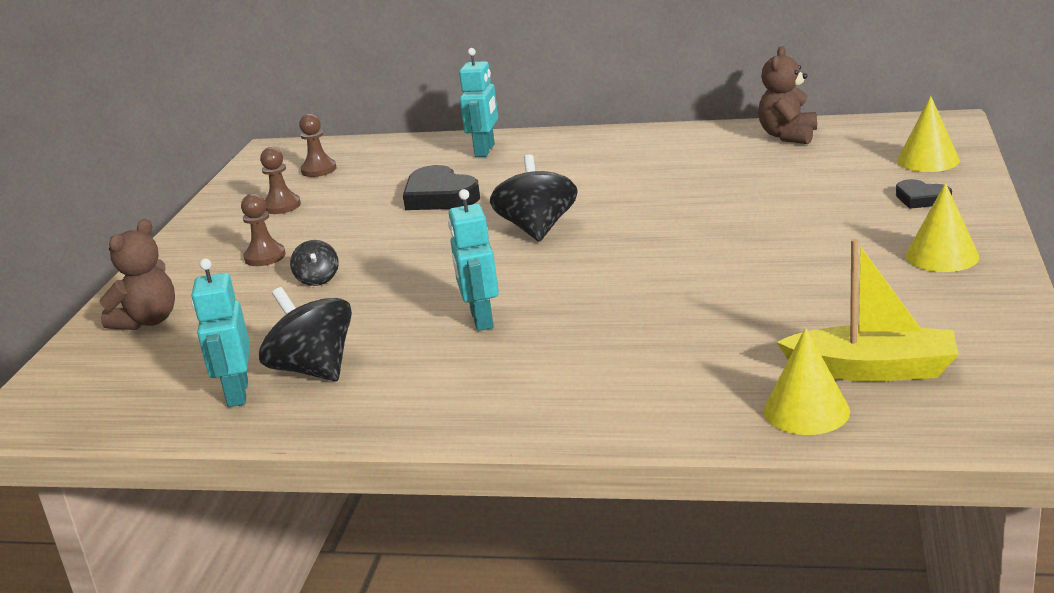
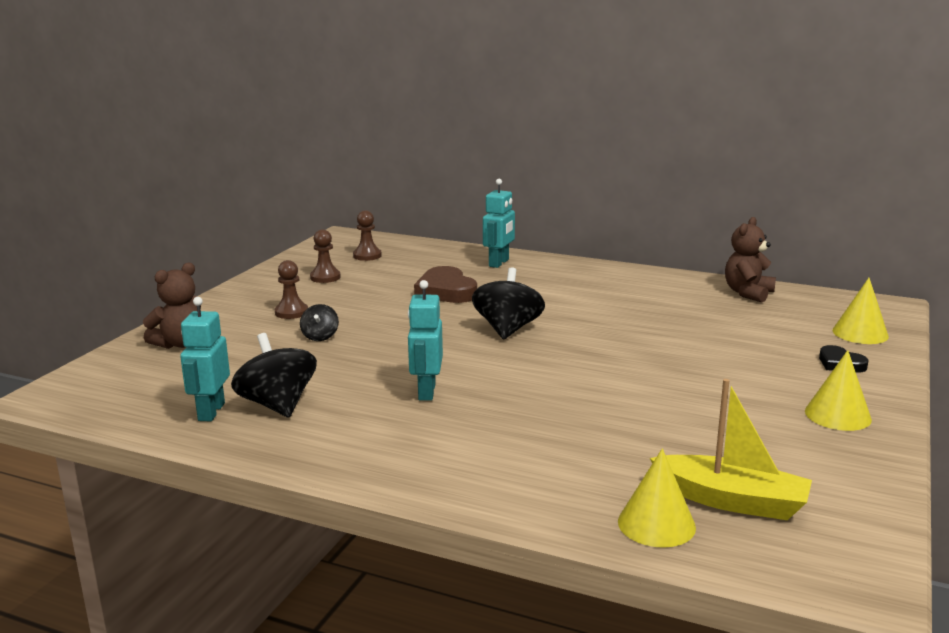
camera: 10 degrees right, 5 degrees down
black heart [403,165,480,210] -> brown heart [414,266,477,303]

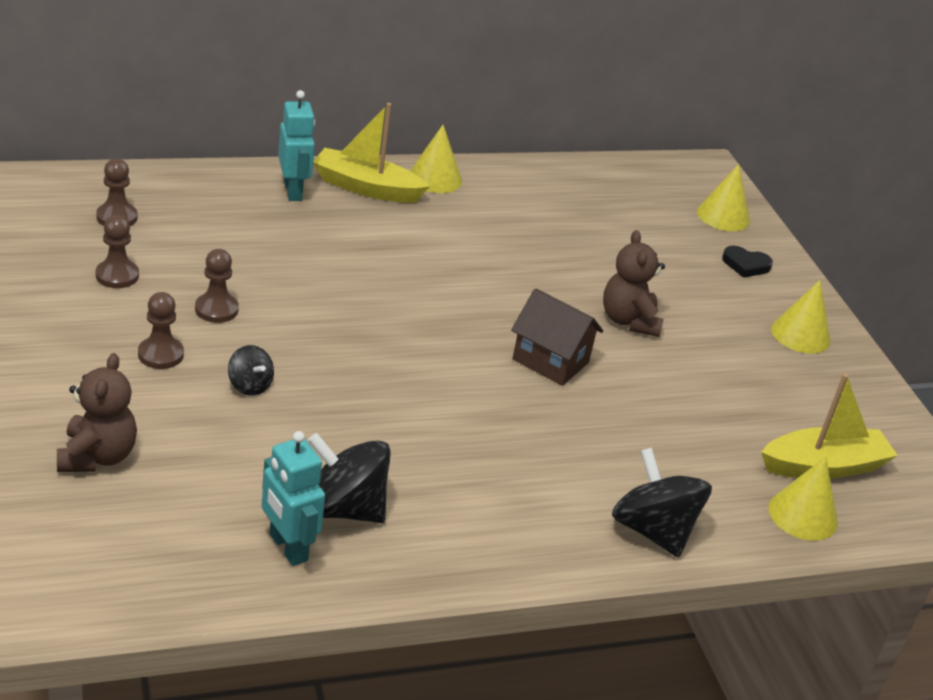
camera: 45 degrees left, 15 degrees up
turquoise robot [408,280,443,401] -> none
brown heart [414,266,477,303] -> none
black spinning top [472,267,545,339] -> black spinning top moved to [612,447,712,557]
brown teddy bear [725,217,776,303] -> brown teddy bear moved to [603,230,665,337]
none -> brown pawn [195,249,239,323]
none -> yellow boat [313,103,430,203]
none -> yellow cone [410,125,462,193]
none -> brown house [511,288,603,386]

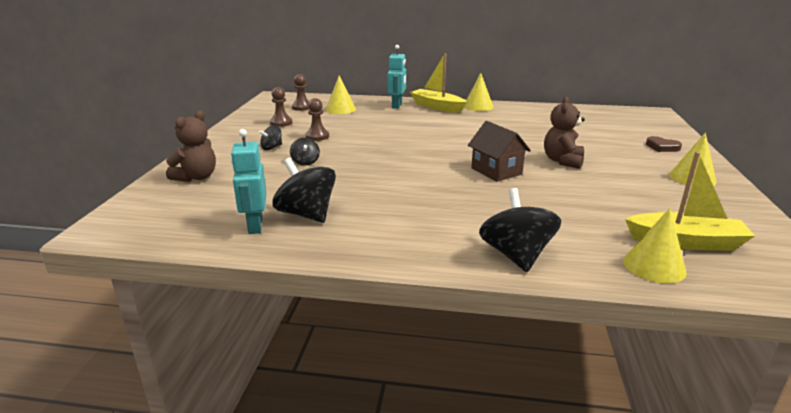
camera: 30 degrees right, 10 degrees down
brown pawn [138,292,184,369] -> black spinning top [259,125,282,150]
yellow cone [697,164,750,231] -> yellow cone moved to [326,75,356,114]
black heart [722,246,773,278] -> brown heart [646,136,682,152]

